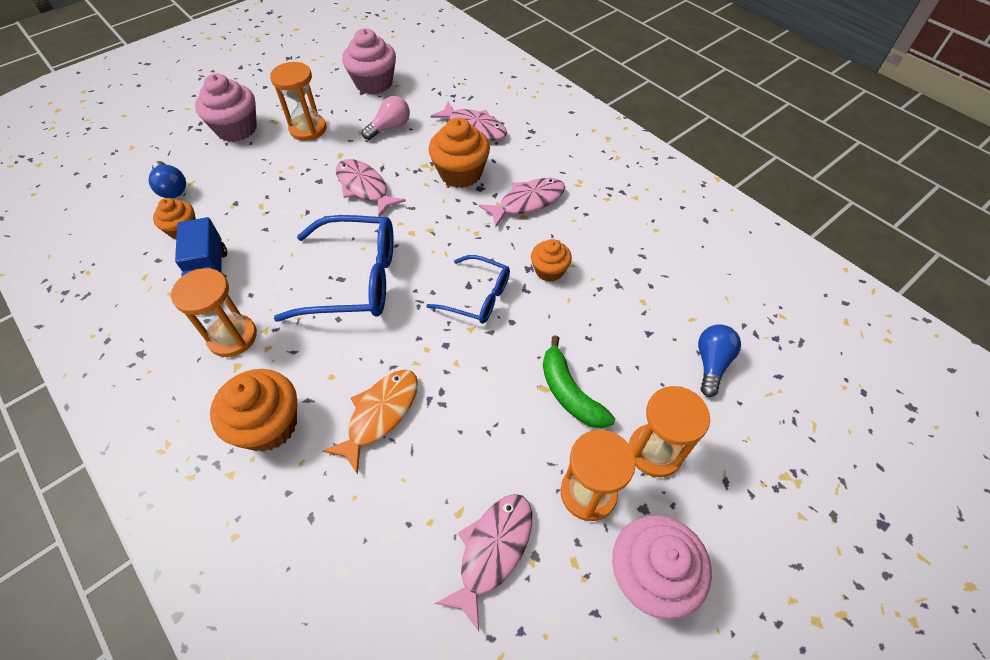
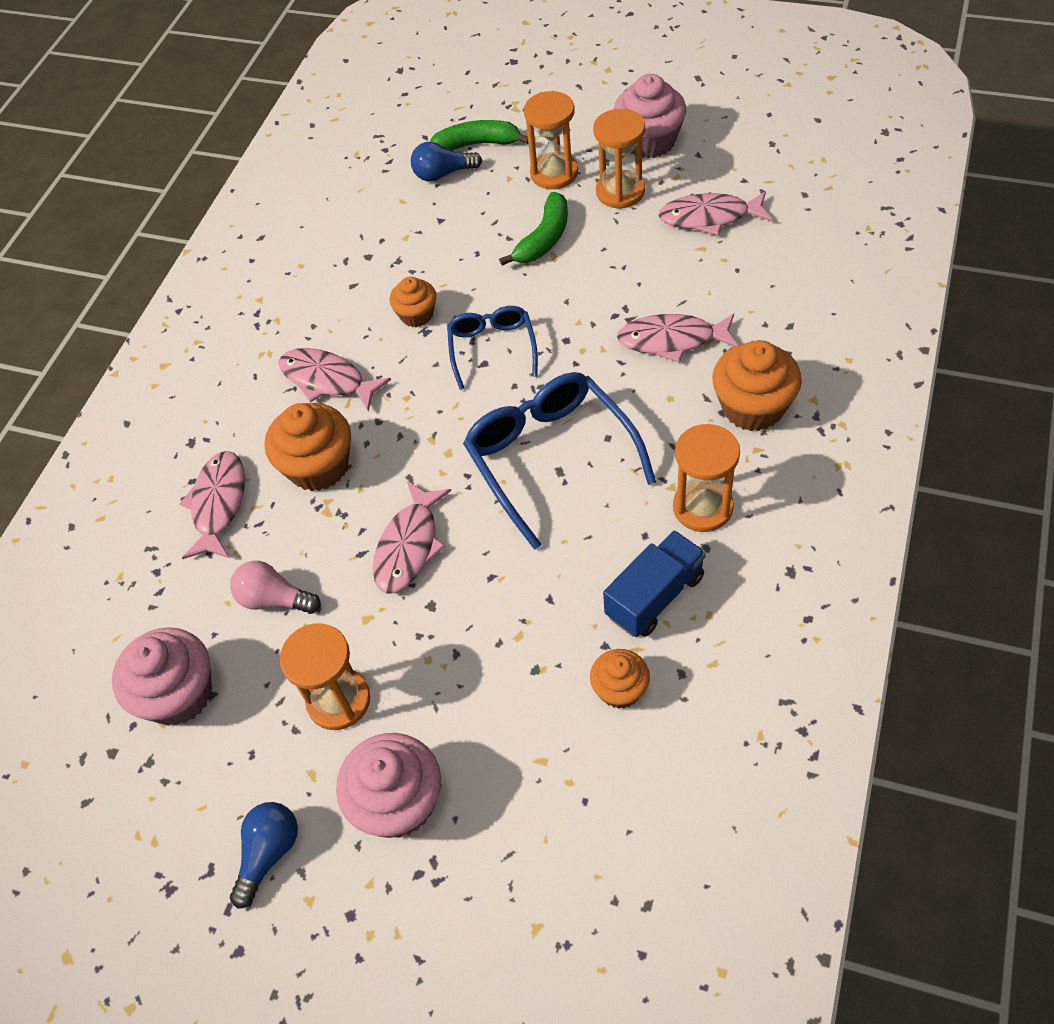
camera: 115 degrees left, 0 degrees up
blue light bulb [149,161,186,198] -> blue light bulb moved to [230,802,298,909]
orange fish [323,370,418,475] -> pink fish [617,314,738,363]
none -> green banana [430,120,528,151]

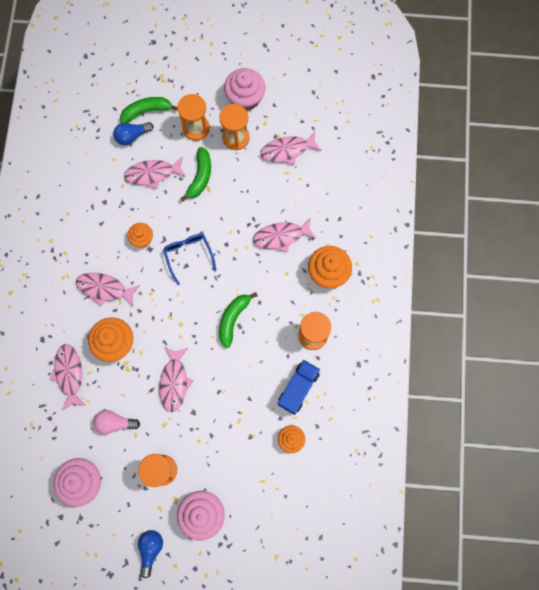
camera: 20 degrees left, 20 degrees up
blue glasses [463,372,656,550] -> green banana [219,292,258,348]
none -> pink fish [124,156,186,189]

